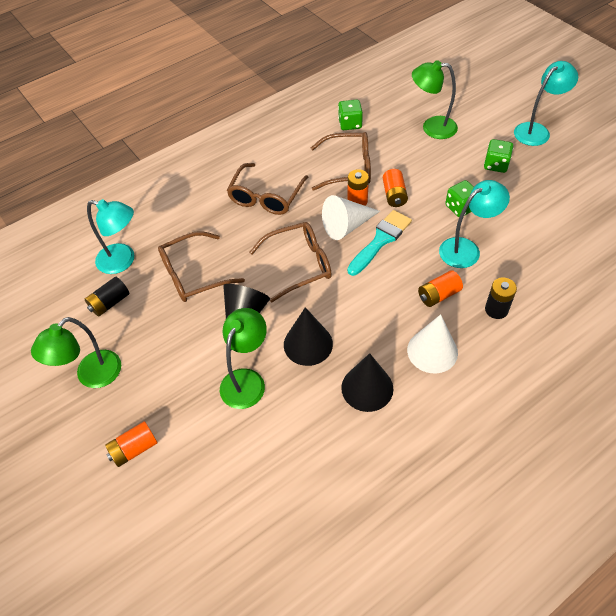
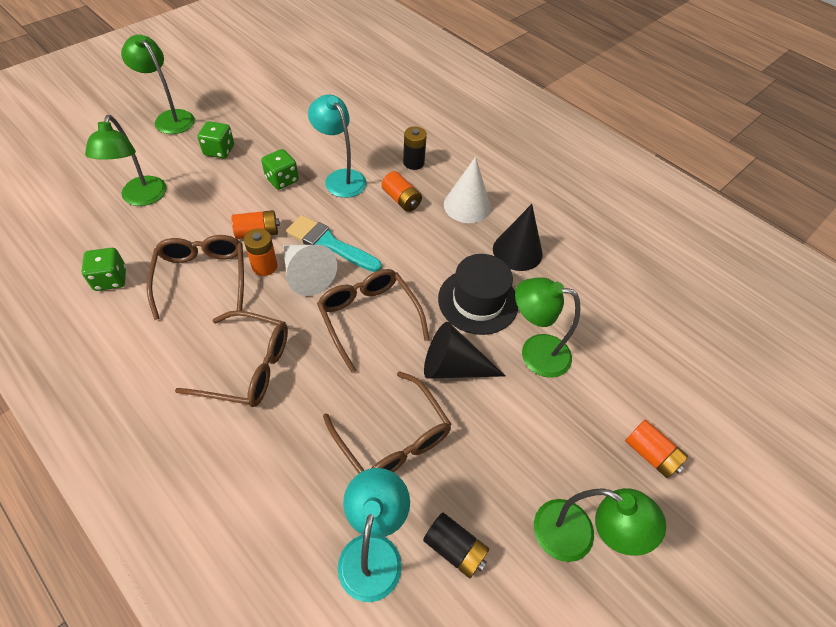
camera: 105 degrees left, 0 degrees up
black cone [284,307,333,366] -> black hat [438,254,518,335]
turquoise lamp [514,61,578,146] -> green lamp [121,34,195,134]

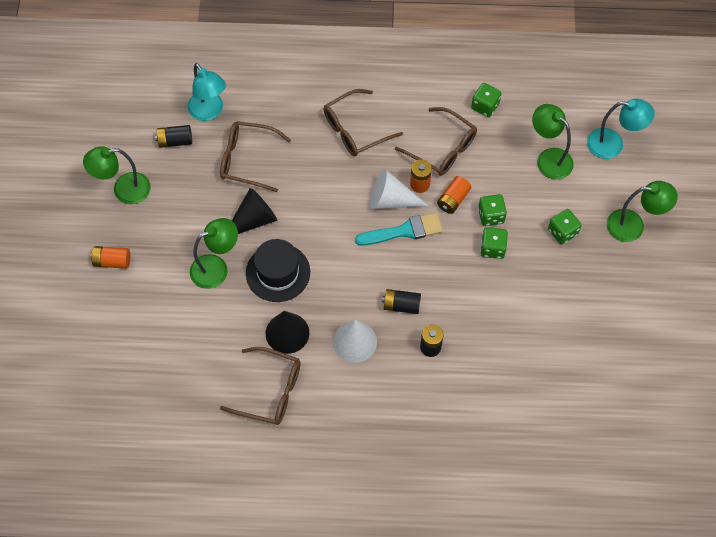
camera: 140 degrees right, 10 degrees up
turquoise lamp [308,94,367,198] -> turquoise lamp moved to [587,99,655,159]
brown glasses [317,269,429,373] -> brown glasses moved to [220,347,301,425]
orange battery [381,171,422,212] -> black battery [382,289,421,314]
none -> green dice [478,194,507,226]

